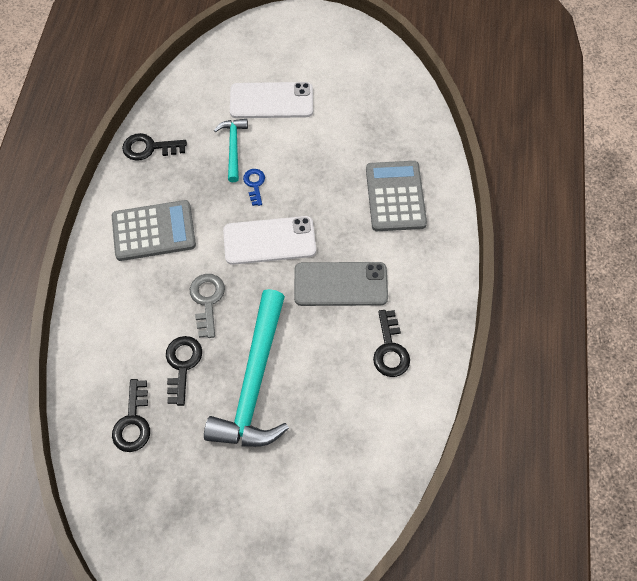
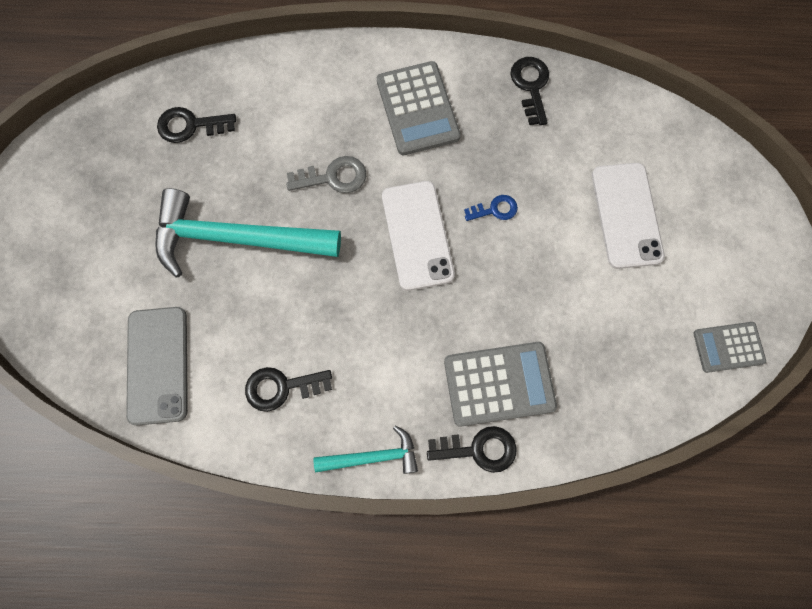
camera: 85 degrees right, 10 degrees up
black key [166,336,202,406] -> black key moved to [427,426,517,473]
turquoise hammer [214,119,248,182] -> turquoise hammer moved to [314,425,418,474]
grey phone [294,262,388,306] -> grey phone moved to [126,307,188,425]
none -> grey calculator [693,322,766,373]

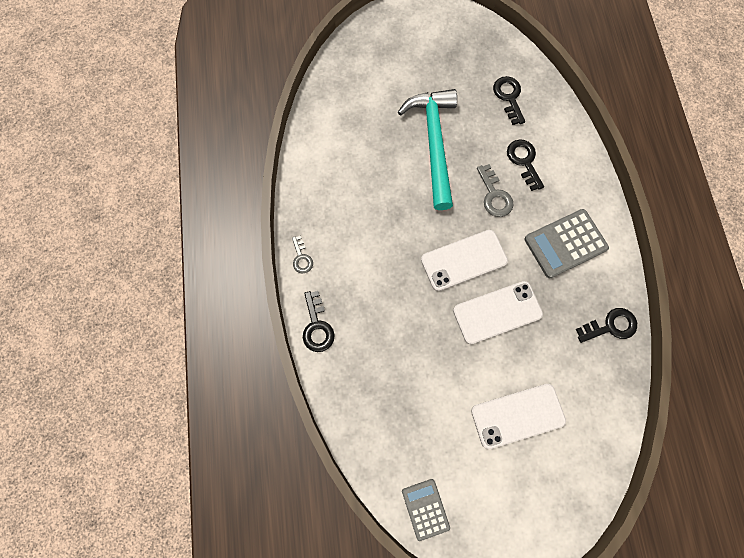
camera: 80 degrees right, 0 degrees up
grey phone [126,307,188,425] -> none
black key [245,367,332,412] -> black key moved to [507,140,544,191]
turquoise hammer [314,425,418,474] -> grey key [292,236,313,274]
grey calculator [444,342,557,427] -> none
blue key [464,195,518,221] -> white phone [453,281,543,344]

